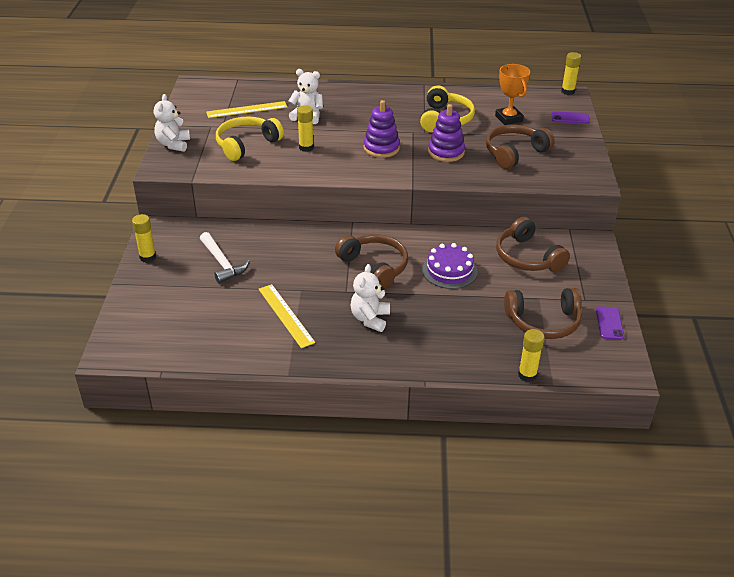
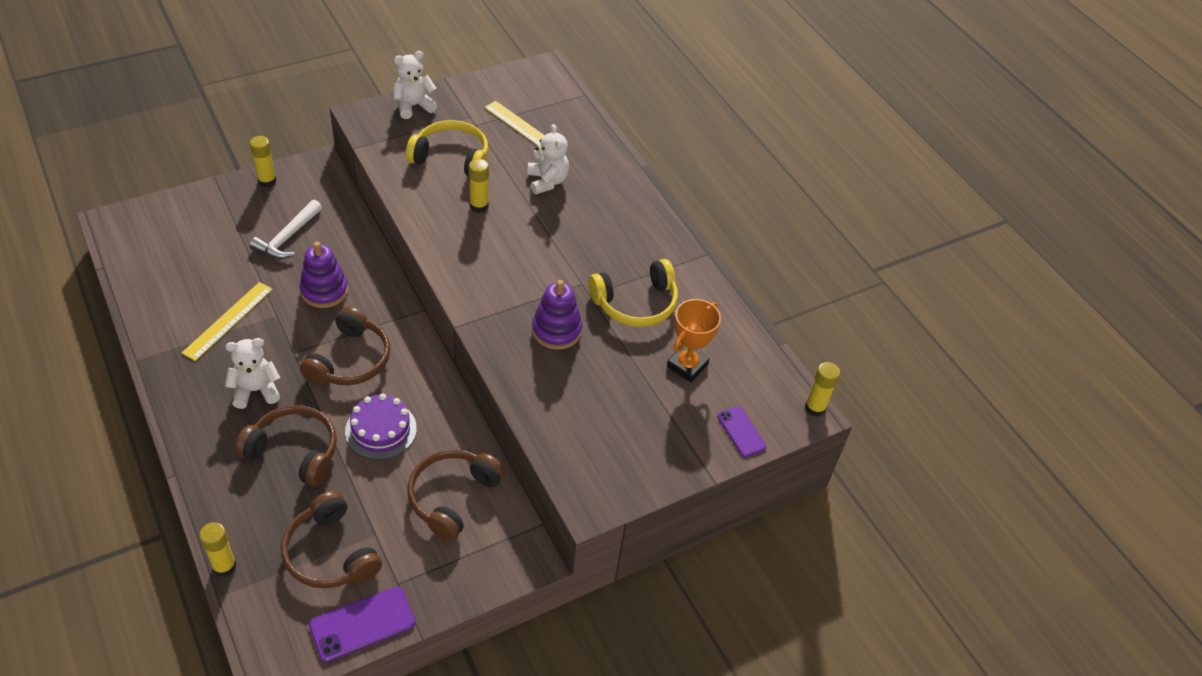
camera: 55 degrees right, 10 degrees up
purple stacking toy [364,100,400,158] -> purple stacking toy moved to [299,242,348,308]
brown headphones [486,125,555,169] -> brown headphones moved to [235,405,337,487]
purple phone [596,306,624,340] -> purple phone [309,586,415,662], size x1.58

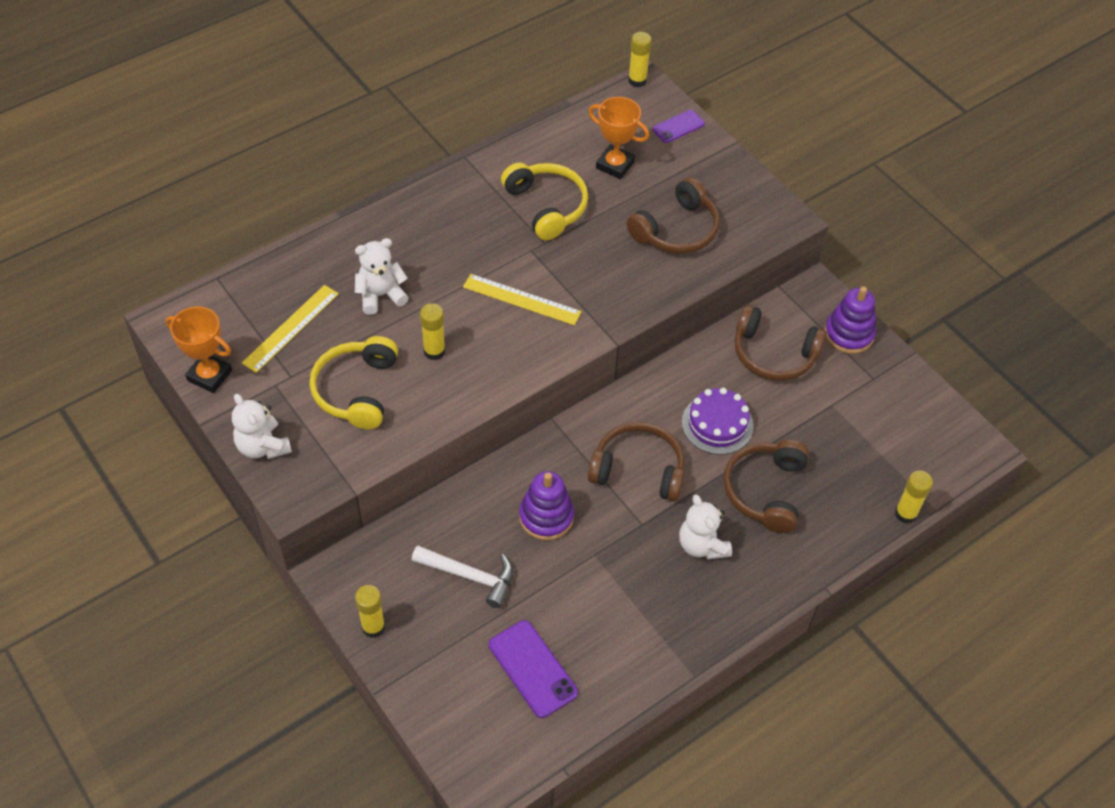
camera: 95 degrees left, 5 degrees up
yellow ruler [182,282,273,361] -> yellow ruler moved to [463,274,582,325]
brown headphones [281,491,382,589] -> brown headphones moved to [626,177,720,254]
purple phone [309,586,415,662] -> purple phone moved to [489,620,578,718]
purple stacking toy [532,280,582,350] -> purple stacking toy moved to [825,286,876,354]
none -> orange trophy [165,306,232,393]

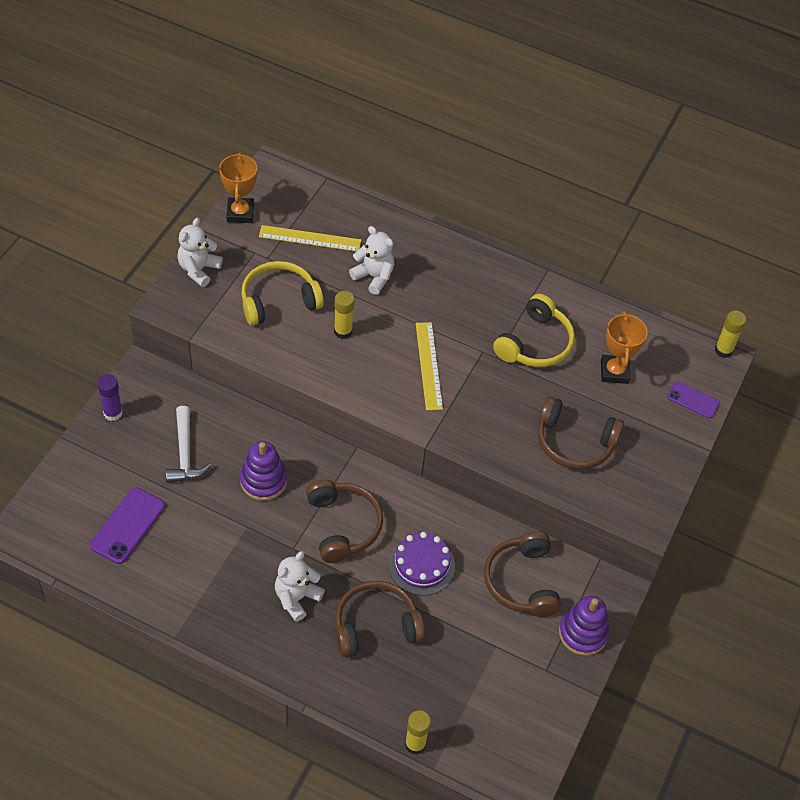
camera: 60 degrees right, 0 degrees up
yellow glue stick [355,585,385,638] -> purple glue stick [97,374,122,421]

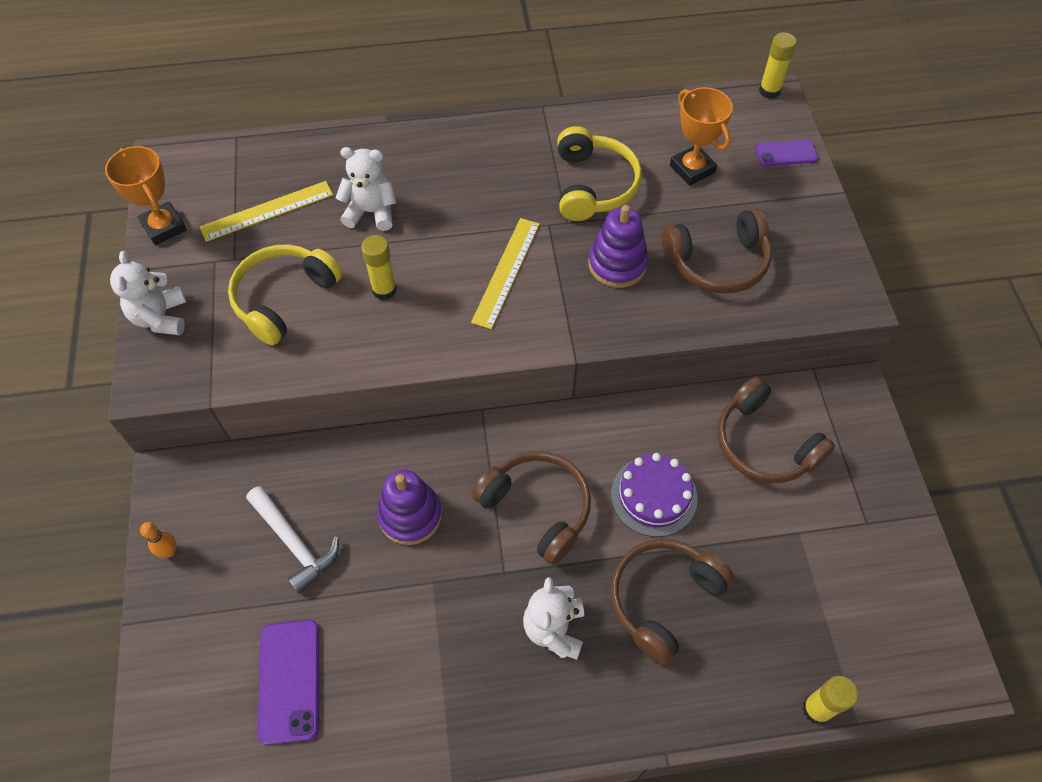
camera: 30 degrees left, 5 degrees up
purple glue stick [97,374,122,421] -> orange bowling pin [140,522,176,558]
yellow ruler [416,322,443,410] -> yellow ruler turned 60 degrees clockwise [471,218,540,329]
purple stacking toy [559,596,609,656] -> purple stacking toy moved to [588,205,649,288]

